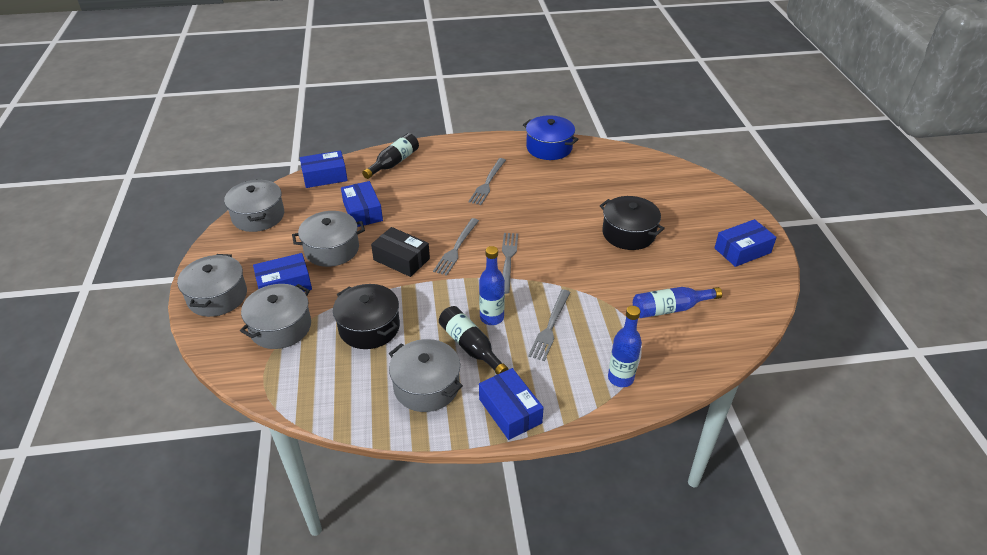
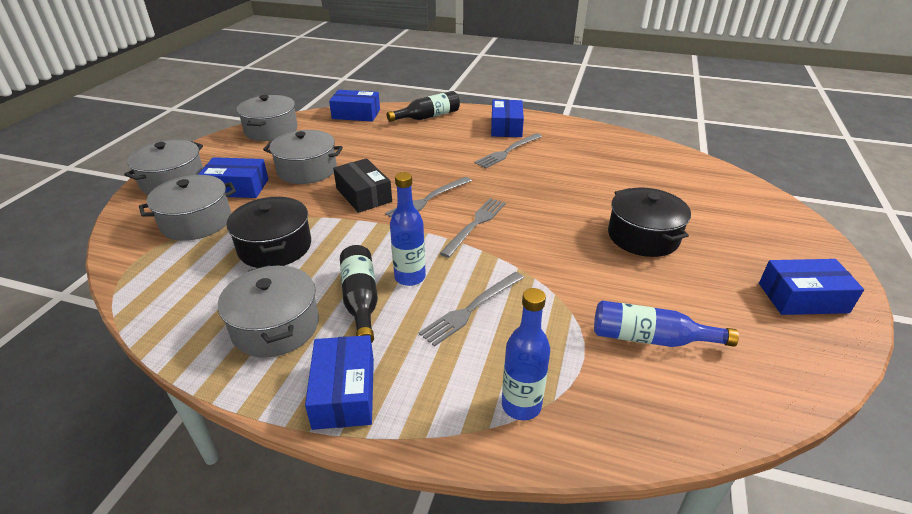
camera: 25 degrees right, 5 degrees down
blue box [341,181,383,227] -> blue box moved to [491,100,524,137]
blue pot [523,115,579,160] -> none

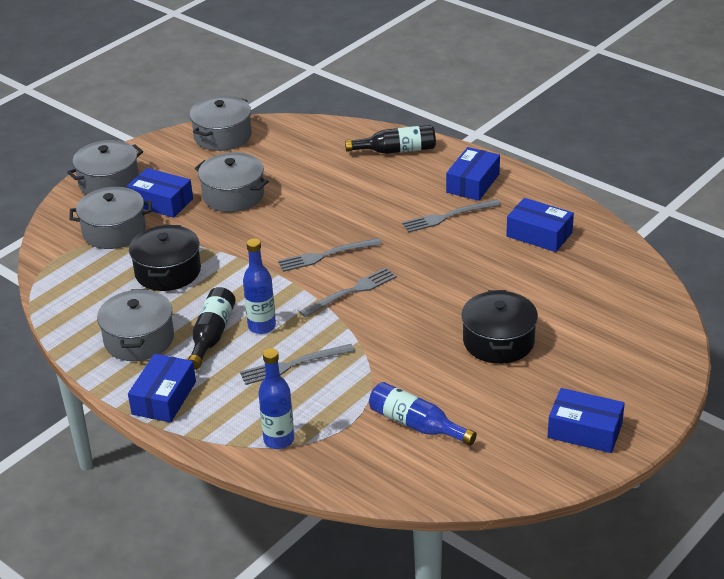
camera: 25 degrees right, 0 degrees up
blue box [329,90,380,122] -> blue box moved to [506,198,574,252]
black box [333,158,392,213] -> none

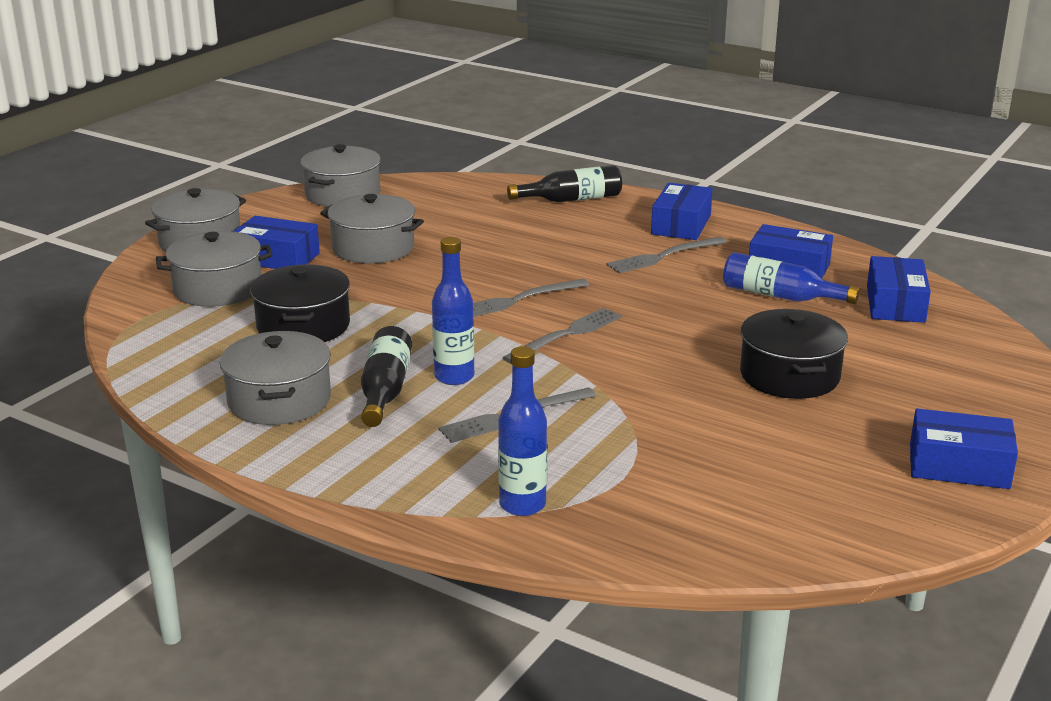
camera: 10 degrees left, 10 degrees down
blue box [128,354,196,423] -> blue box moved to [867,256,931,323]
blue bottle [369,382,477,446] -> blue bottle moved to [723,252,860,304]

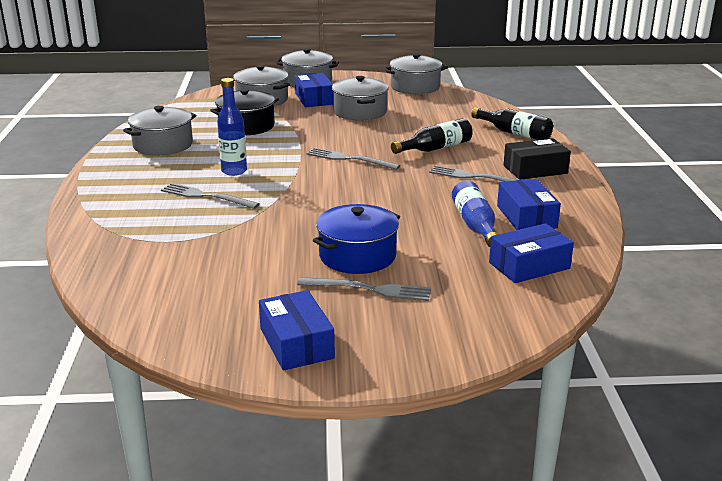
camera: 55 degrees right, 0 degrees up
black bottle [361,326,412,427] -> black bottle moved to [391,118,473,154]
blue bottle [498,346,547,516] -> none
grey fork [502,308,622,364] -> grey fork moved to [297,277,431,301]
blue box [651,183,712,240] -> black box [504,138,571,180]
black pot [740,309,848,399] -> blue pot [313,204,400,274]

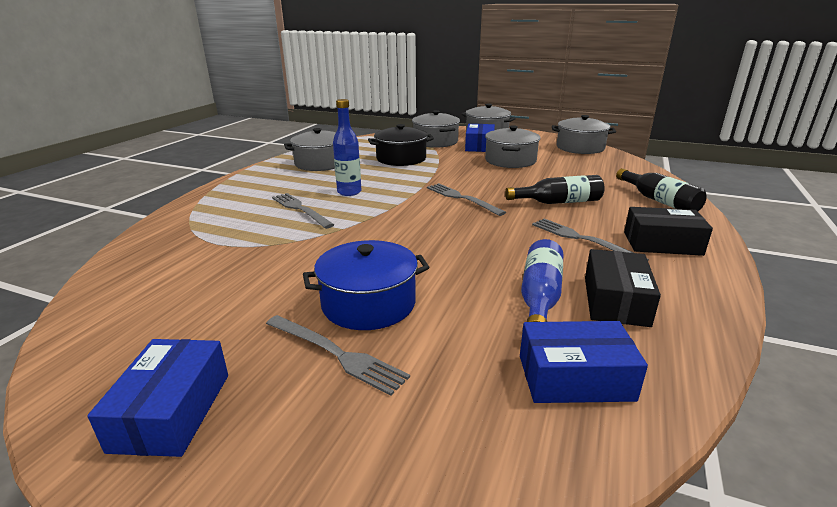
camera: 25 degrees right, 0 degrees up
blue box [497,179,561,230] -> black box [585,249,661,327]

